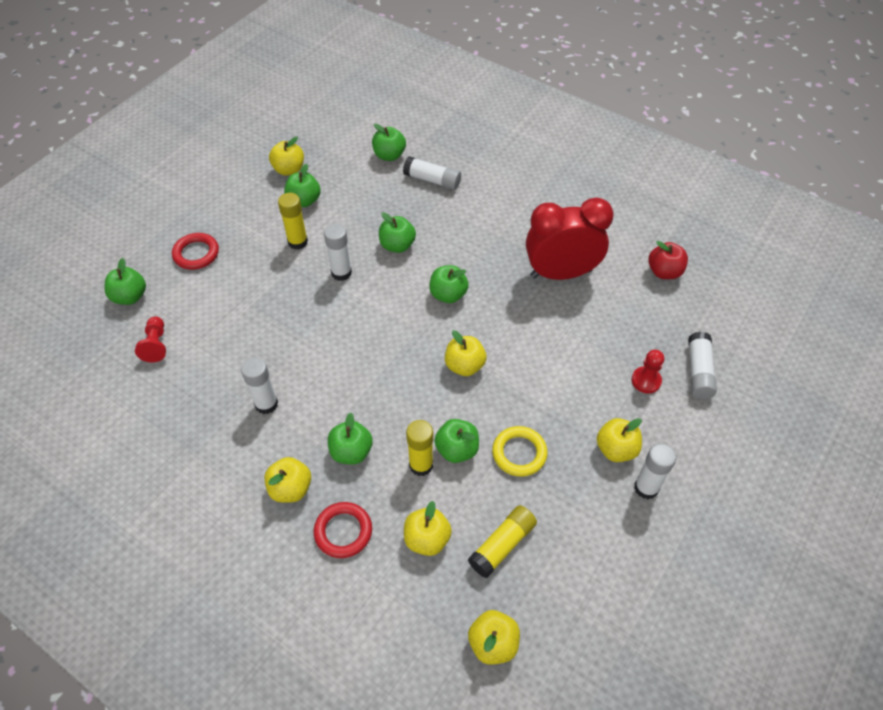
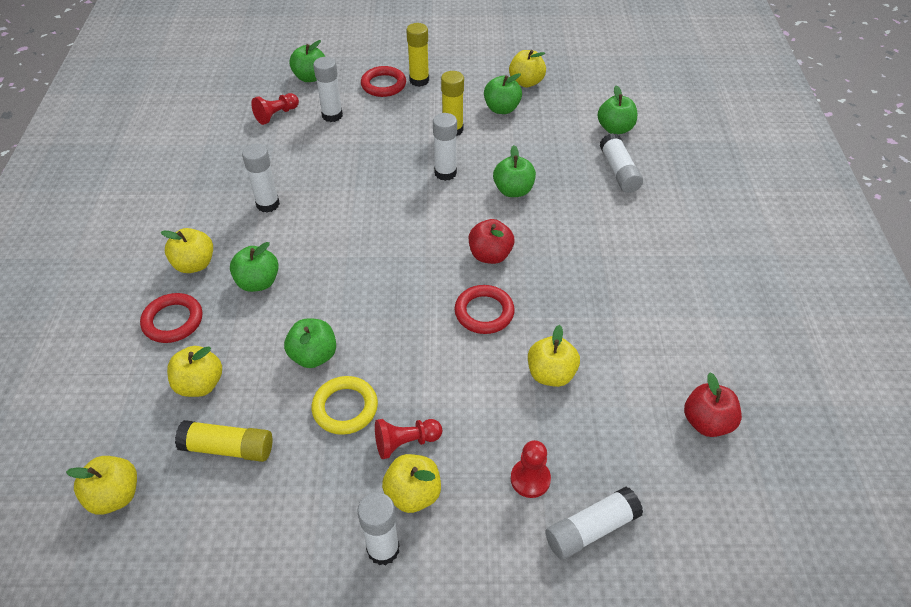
camera: 55 degrees right, 5 degrees down
yellow glue stick [406,420,433,476] -> yellow glue stick moved to [407,23,429,87]
green apple [429,265,469,303] -> red apple [469,219,514,264]
yellow apple [445,330,487,376] -> yellow apple moved to [528,325,580,387]
red clock [526,197,614,280] -> none
none -> white glue stick [313,57,343,122]
none -> red pawn [375,419,442,459]
none -> red ring [455,285,515,334]

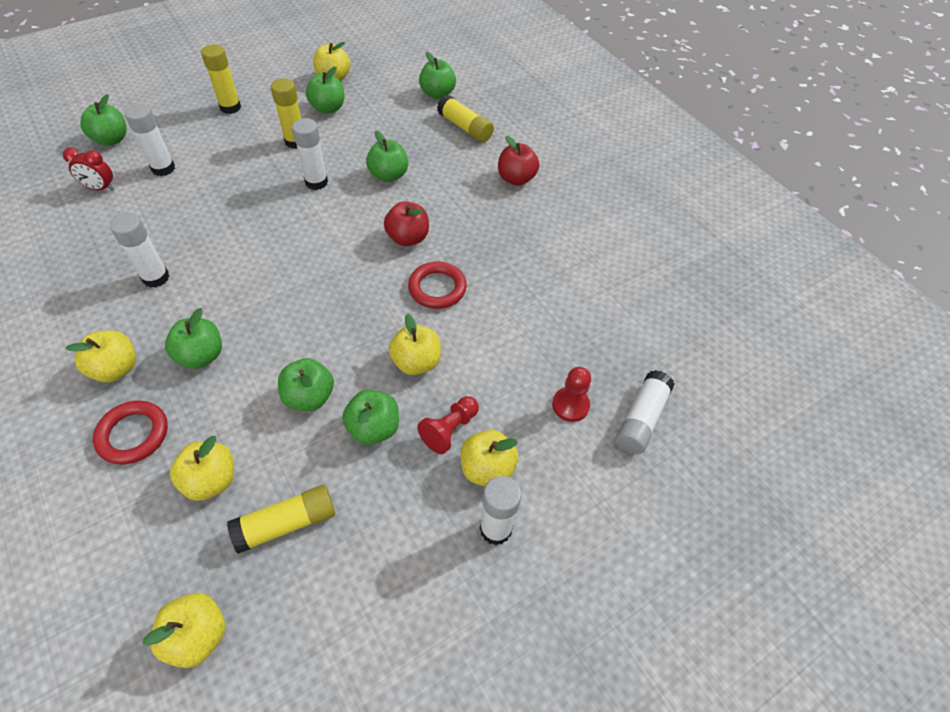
camera: 35 degrees left, 5 degrees up
red pawn [251,93,299,125] -> red clock [63,147,115,191]
yellow ring [312,376,378,435] -> green apple [342,390,399,445]
red ring [361,66,406,97] -> none
yellow apple [528,325,580,387] -> yellow apple moved to [389,313,441,375]
white glue stick [600,133,643,193] -> yellow glue stick [437,95,494,143]
red apple [684,373,742,437] -> red apple moved to [498,136,539,186]

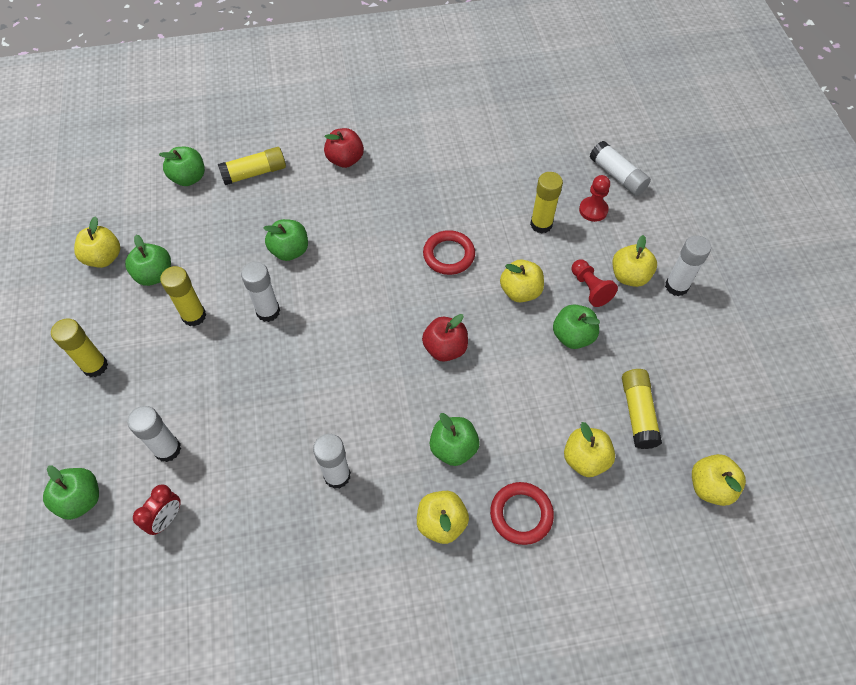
camera: 65 degrees left, 5 degrees up
green apple [278,358,334,411] -> none
red apple [384,201,429,246] -> red apple moved to [422,314,468,362]
none -> yellow glue stick [530,172,563,233]

